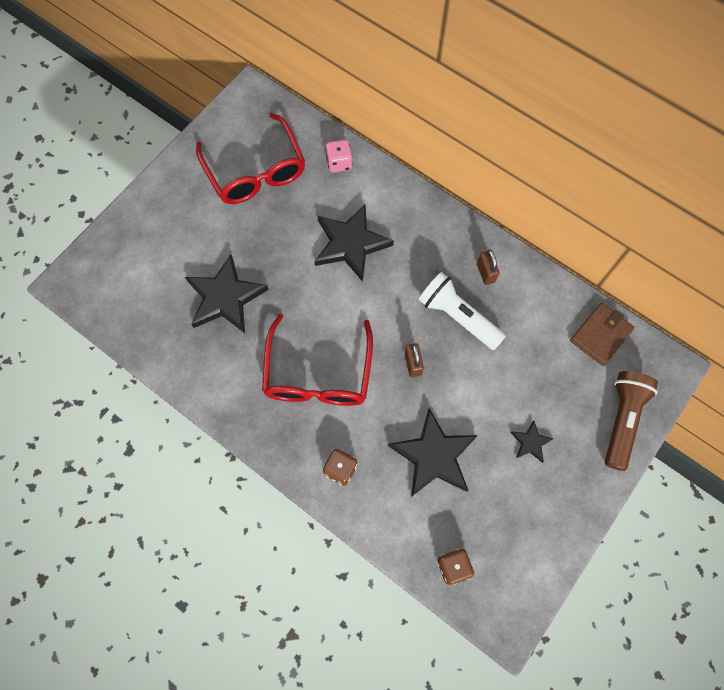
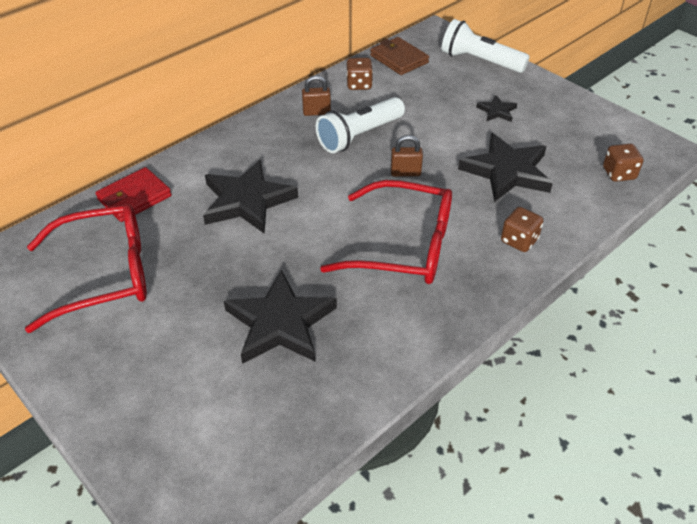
camera: 80 degrees left, 25 degrees down
pink dice [325,140,353,172] -> red wallet [95,167,172,222]
brown flashlight [605,371,658,471] -> white flashlight [442,19,530,73]
none -> brown dice [346,58,373,90]

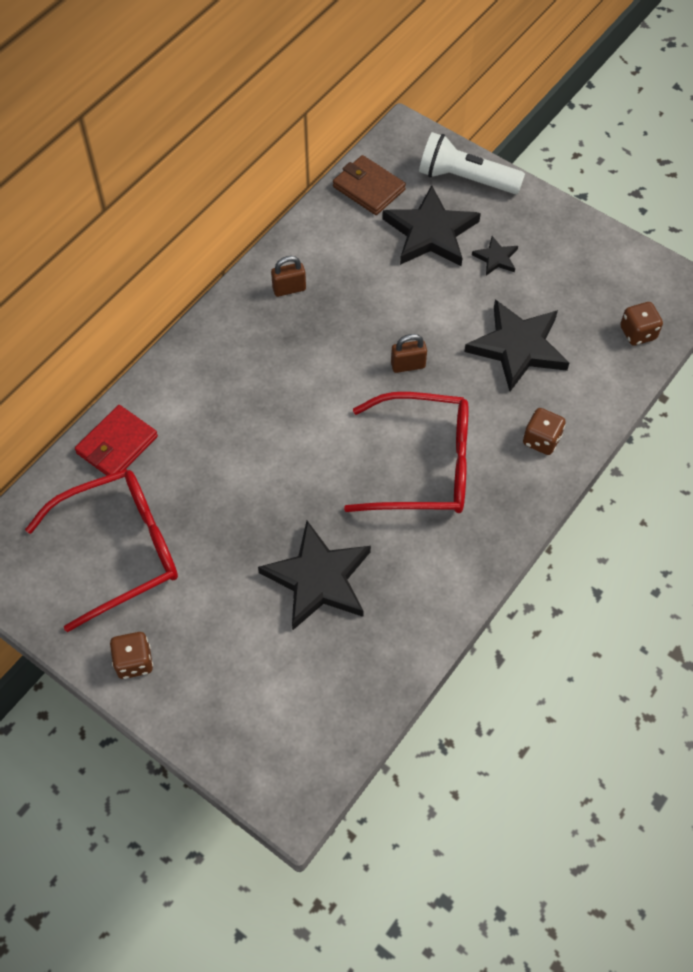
camera: 10 degrees left, 15 degrees up
black star [203,160,298,234] -> black star moved to [382,185,481,266]
white flashlight [316,97,405,153] -> none
brown dice [346,58,373,90] -> brown dice moved to [110,632,153,679]

